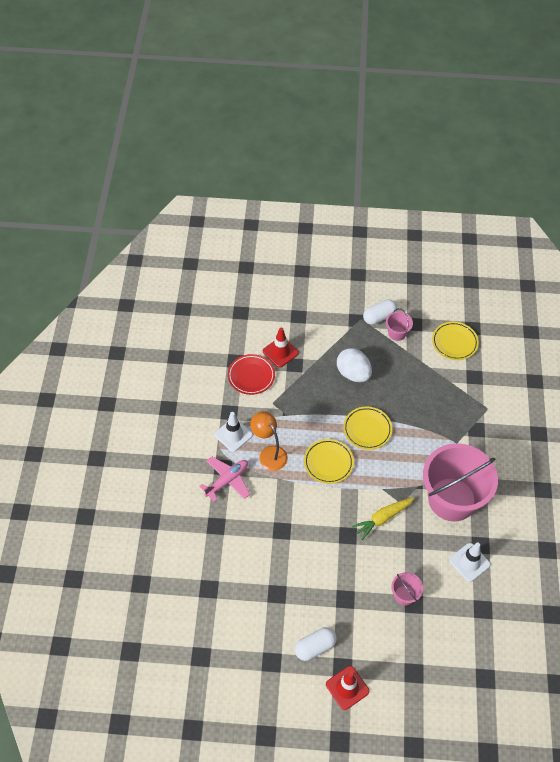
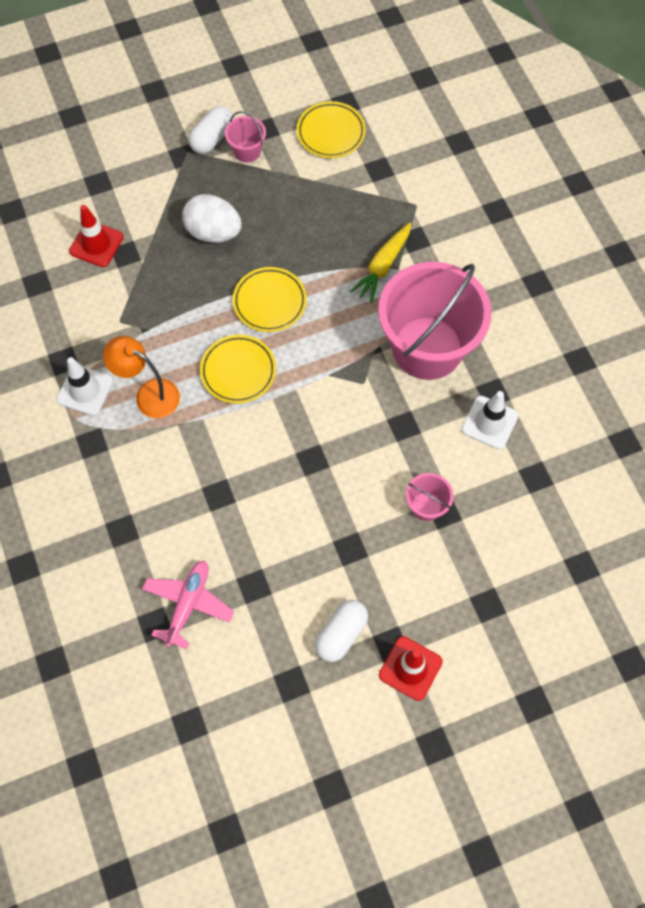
camera: 25 degrees left, 10 degrees up
pink plane [199,456,250,502] -> pink plane moved to [142,561,234,649]
red plate [228,354,275,395] -> none
yellow carrot [352,497,415,540] -> yellow carrot moved to [349,223,411,303]

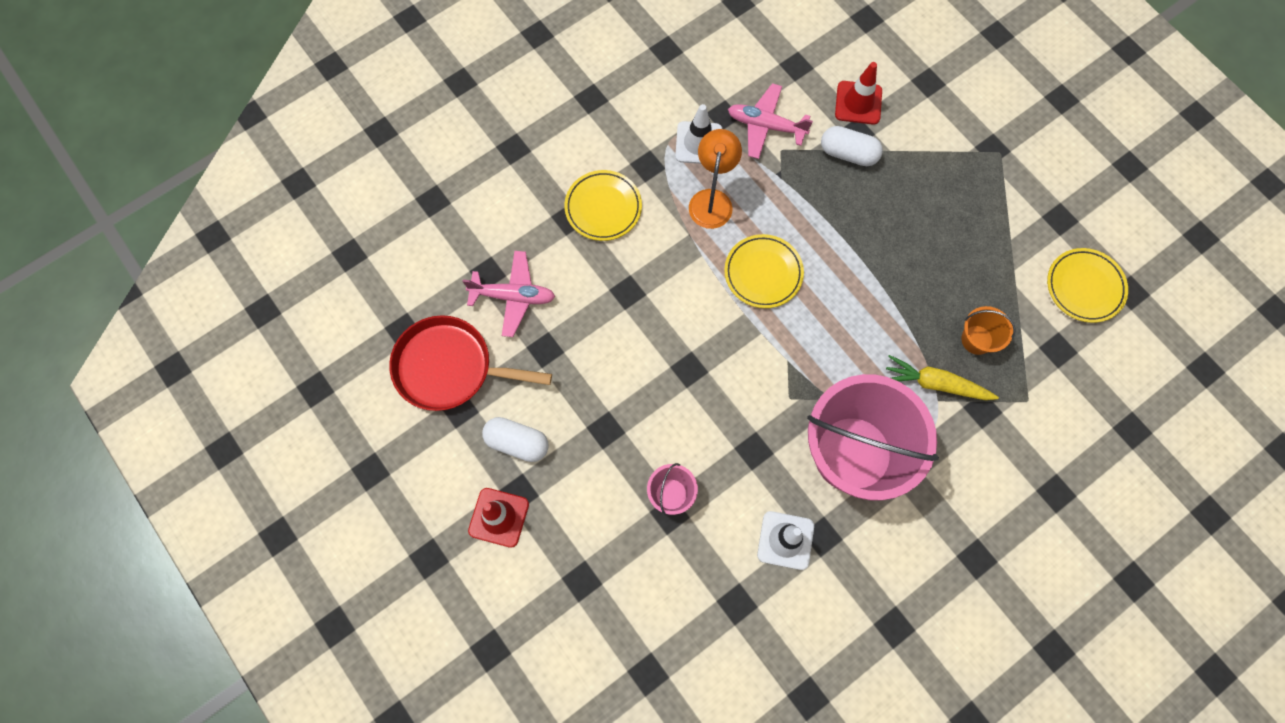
camera: 75 degrees right, 5 degrees up
white egg [182,194,242,243] -> none
white capsule [188,106,233,154] -> white capsule moved to [821,126,883,166]
pink bucket [225,111,266,163] -> none
yellow plate [233,267,307,332] -> yellow plate moved to [565,170,642,241]
none -> red pan [389,315,552,411]
none -> pink plane [728,83,813,159]
none -> orange bucket [961,306,1016,355]

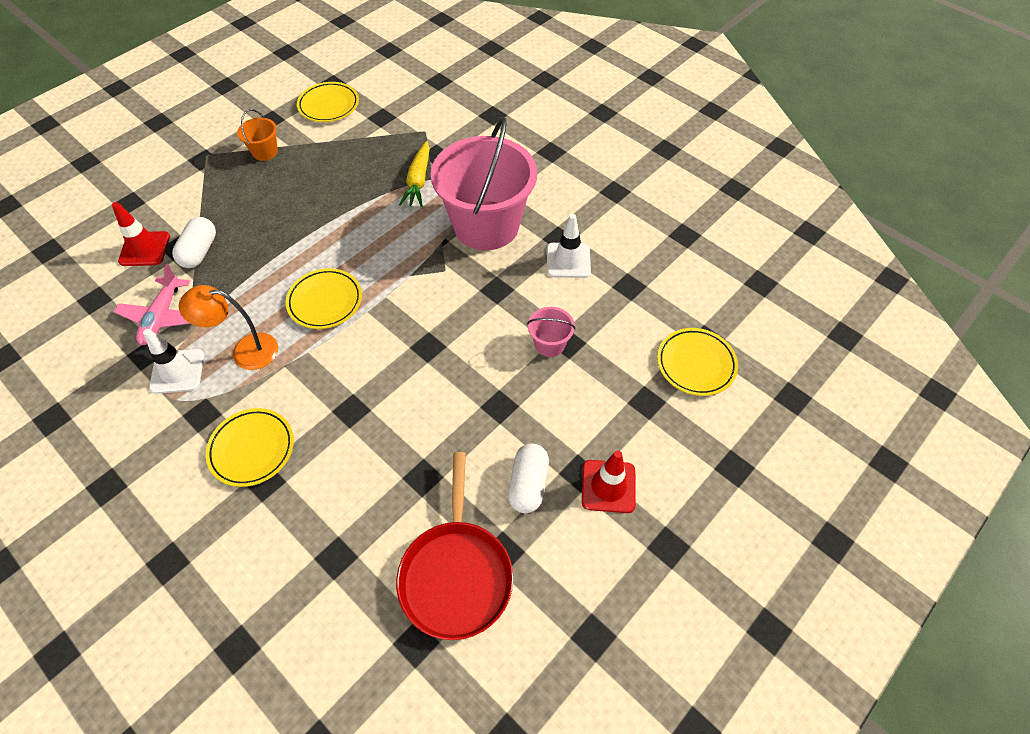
camera: 100 degrees left, 15 degrees down
pink plane [462,251,555,337] -> none
orange bucket [961,306,1016,355] -> orange bucket moved to [237,109,278,161]
none -> yellow plate [657,328,738,396]

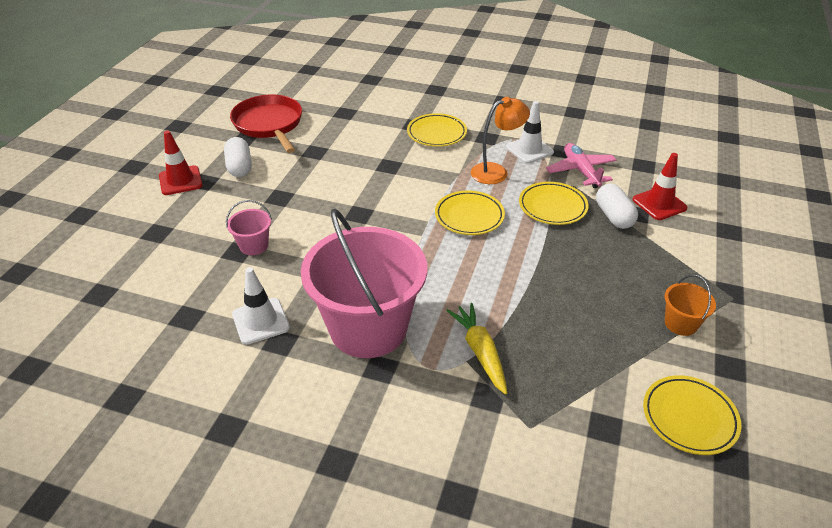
camera: 155 degrees right, 15 degrees down
yellow plate [657,328,738,396] -> yellow plate moved to [519,182,589,225]

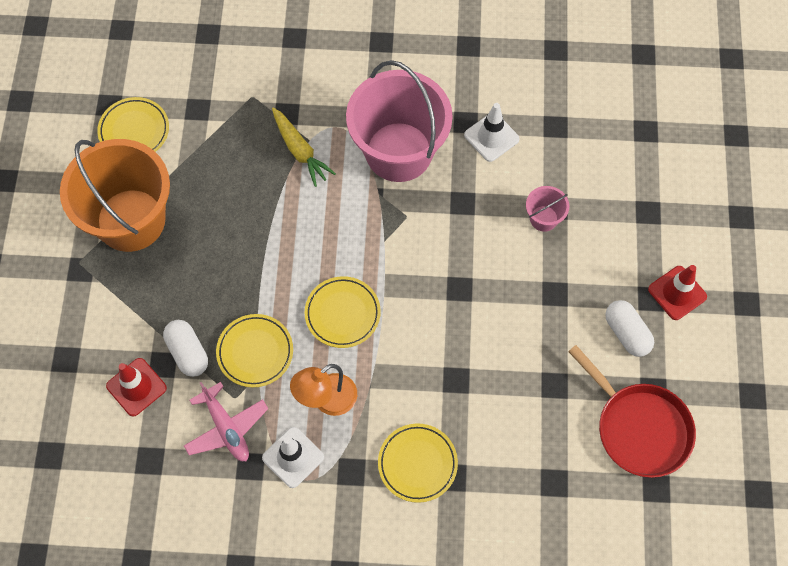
camera: 165 degrees right, 25 degrees up
orange bucket [665,275,716,336] -> orange bucket [60,139,170,252], size x2.42

